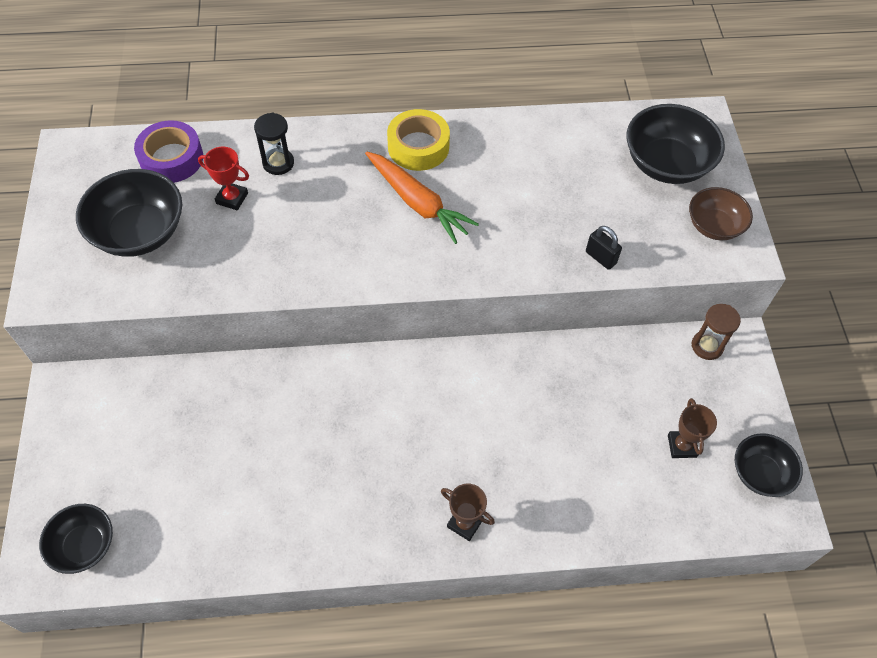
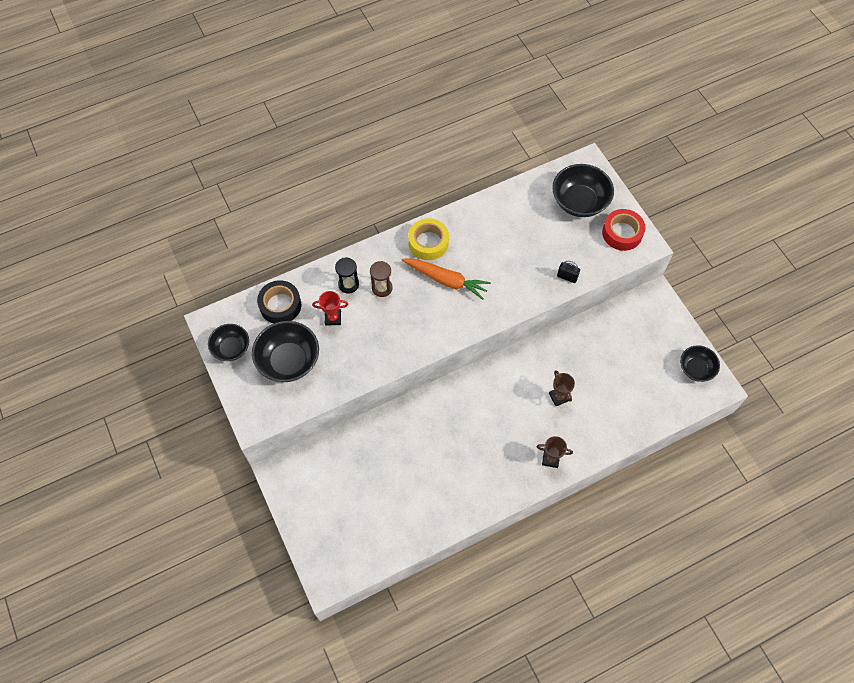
camera: 20 degrees left, 5 degrees up
black bowl [39,504,113,574] -> black bowl moved to [208,324,249,361]
purple tape [134,120,203,183] -> black tape [257,280,301,324]
brown trophy [668,398,717,458] -> brown trophy moved to [549,370,575,406]
brown bowl [689,187,753,240] -> red tape [602,209,645,251]
brown hourglass [692,304,741,360] -> brown hourglass moved to [370,261,393,297]

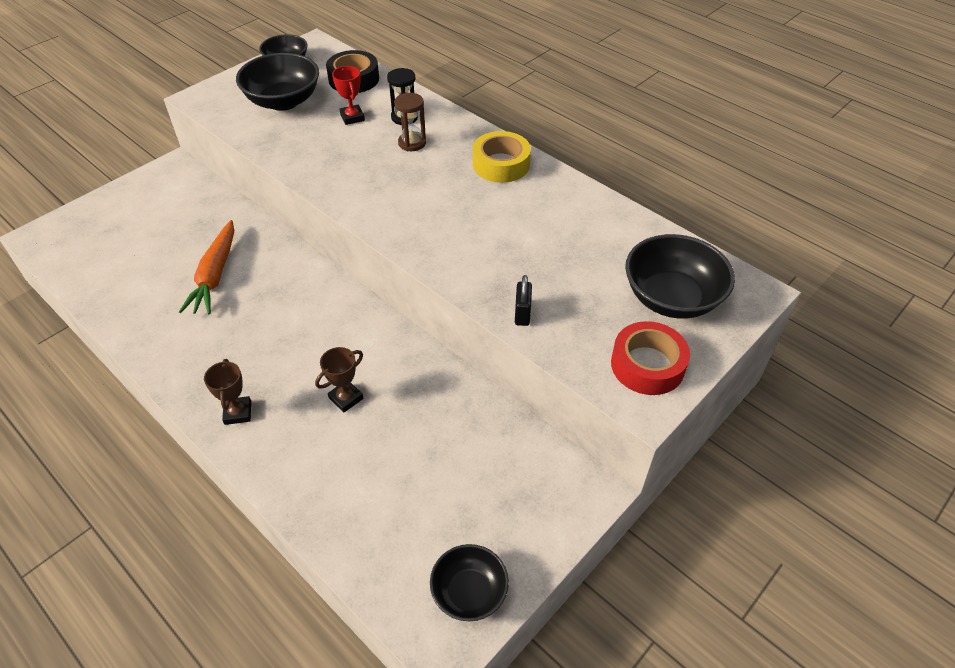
camera: 70 degrees right, 15 degrees down
orange carrot [402,258,491,300] -> orange carrot moved to [179,220,234,314]

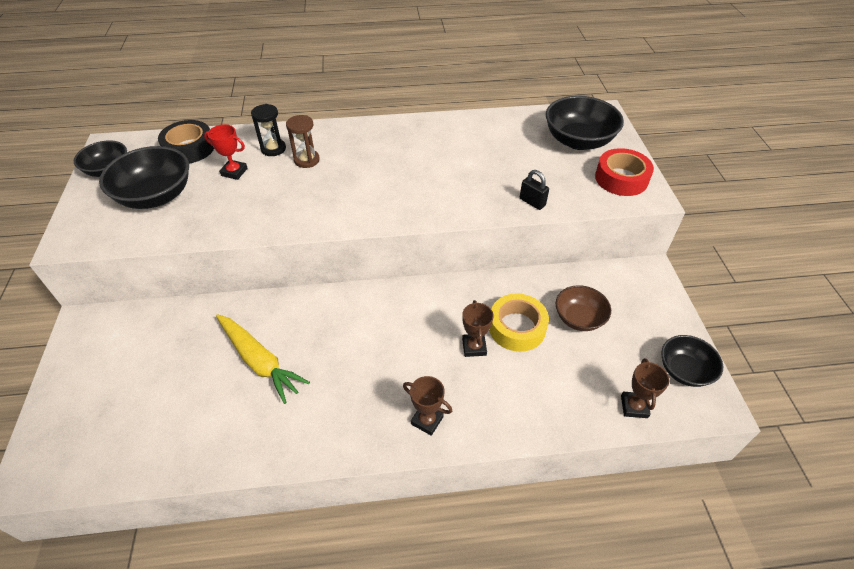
camera: 50 degrees left, 0 degrees up
orange carrot [179,220,234,314] -> yellow carrot [216,314,310,404]
yellow tape [473,131,531,183] -> yellow tape moved to [489,293,549,352]
none -> brown bowl [556,285,611,331]
none -> brown trophy [621,358,669,418]

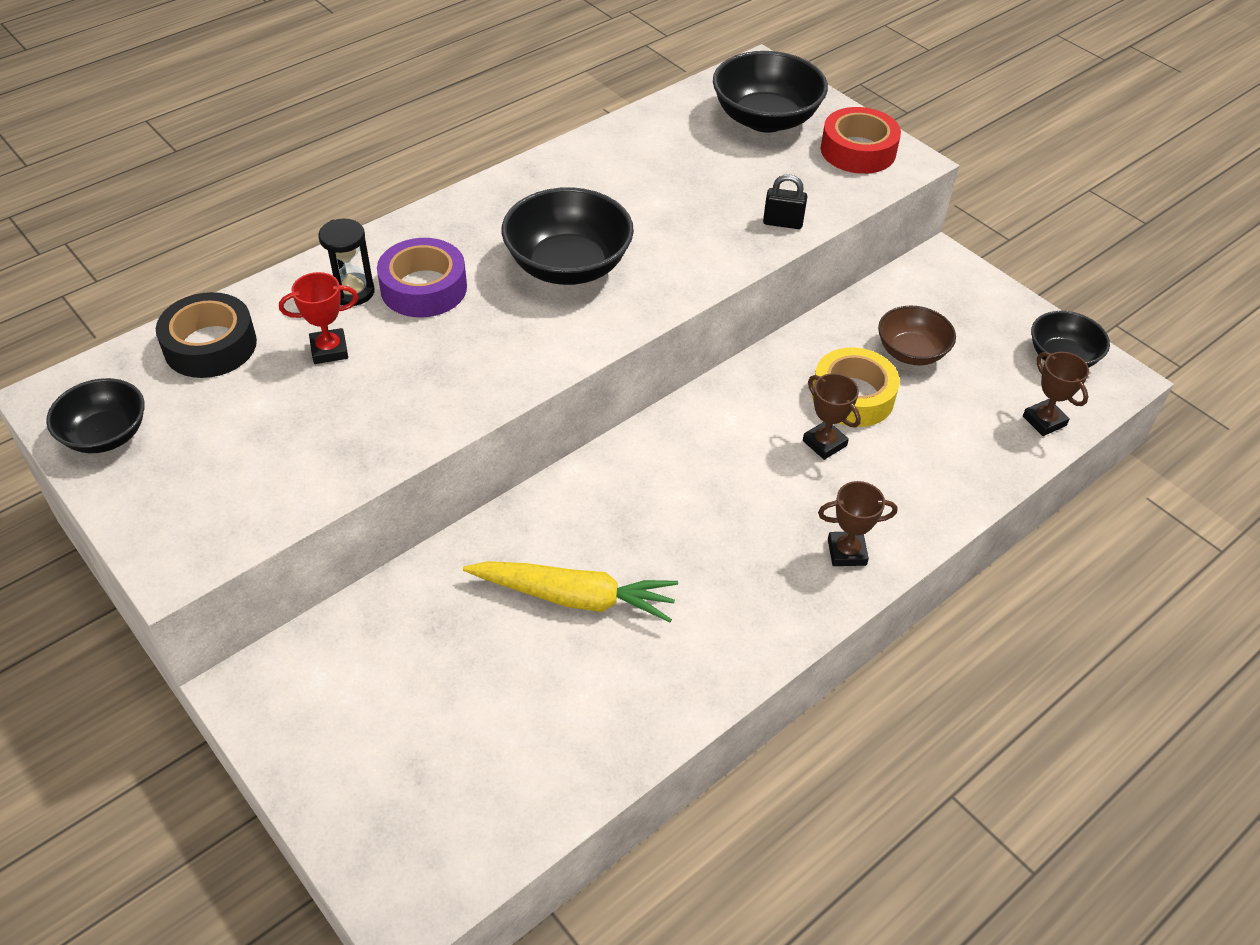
camera: 35 degrees left, 0 degrees up
black bowl [99,146,189,209] -> black bowl moved to [502,187,634,285]
brown hourglass [286,115,320,168] -> purple tape [377,238,467,317]

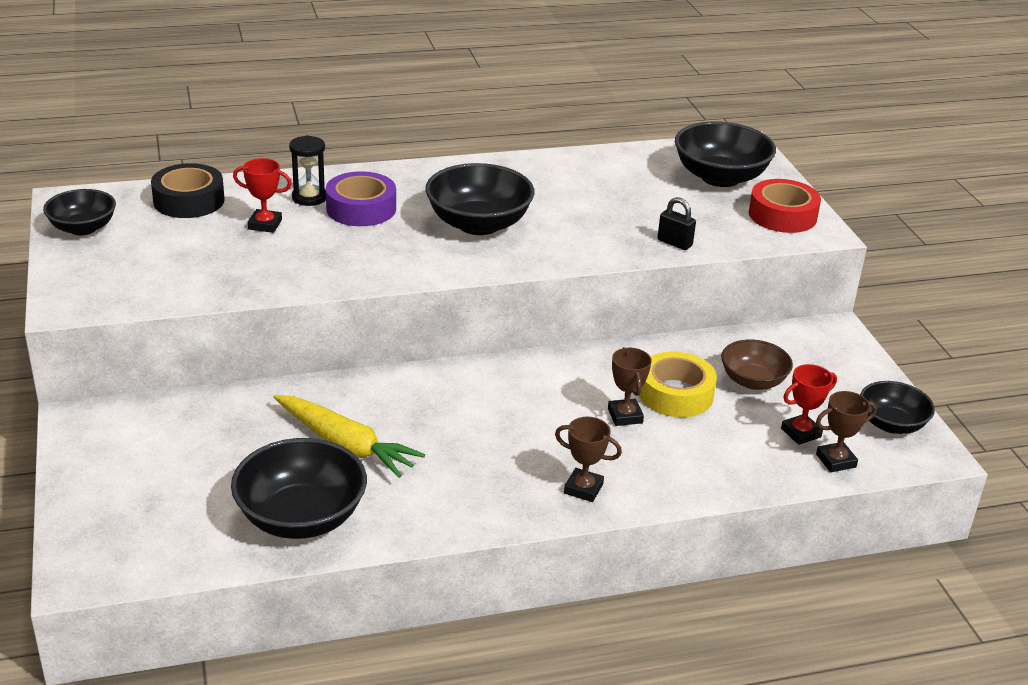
camera: 25 degrees right, 15 degrees down
brown trophy [1023,352,1089,436] -> brown trophy turned 75 degrees clockwise [816,391,877,472]
none -> black bowl [231,438,367,539]
none -> red trophy [781,364,837,445]

